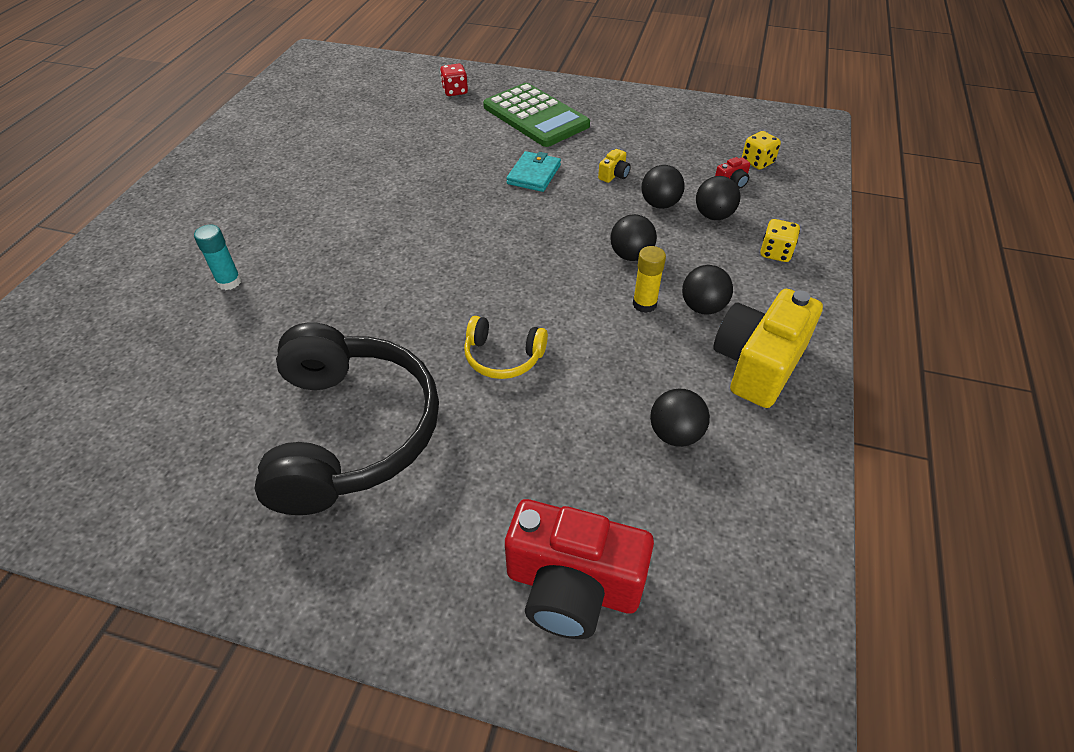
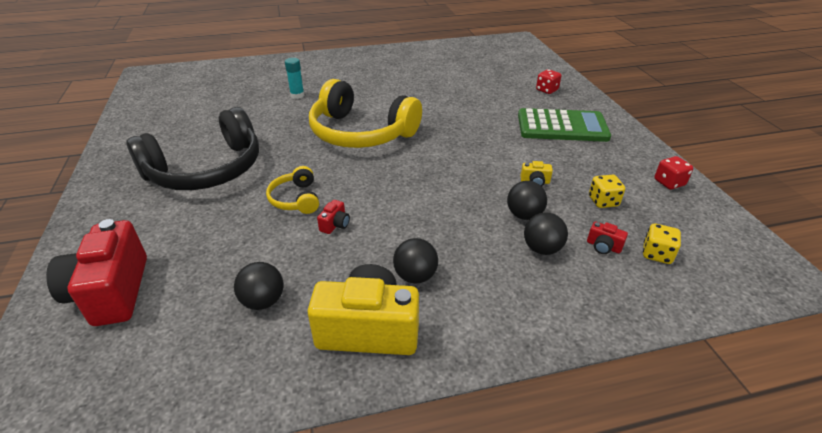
camera: 60 degrees right, 10 degrees down
green calculator [483,83,590,147] -> green calculator turned 105 degrees counterclockwise [518,108,611,142]
turquoise wallet [506,151,561,192] -> none
black ball [610,214,657,261] -> none
yellow glue stick [633,246,666,313] -> none
yellow dice [760,219,800,262] -> yellow dice moved to [589,175,625,208]
none -> yellow headphones [309,79,422,148]
none -> red camera [317,200,350,234]
none -> red dice [654,156,693,189]

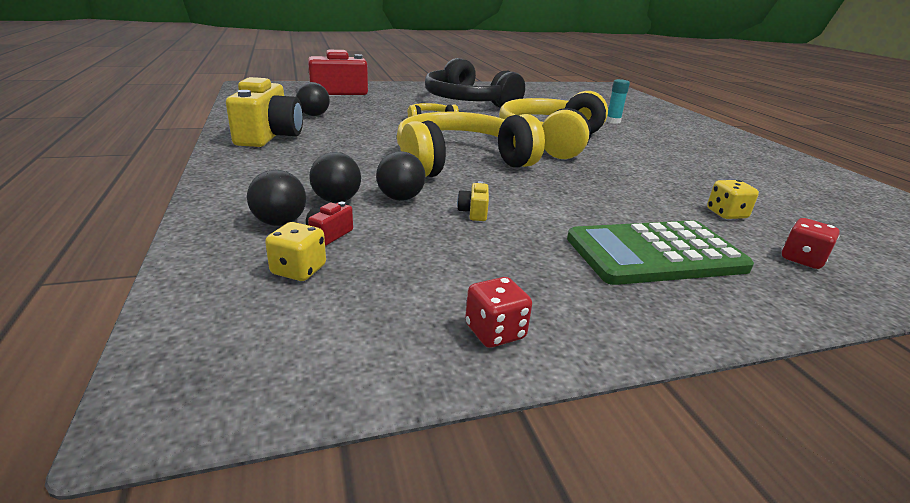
camera: 85 degrees right, 10 degrees down
red camera [317,200,350,234] -> none
black ball [393,238,438,284] -> black ball moved to [247,170,306,226]
green calculator [518,108,611,142] -> green calculator turned 75 degrees clockwise [567,220,754,285]
yellow dice [589,175,625,208] -> yellow dice moved to [707,180,759,219]
none -> yellow headphones [397,112,545,177]

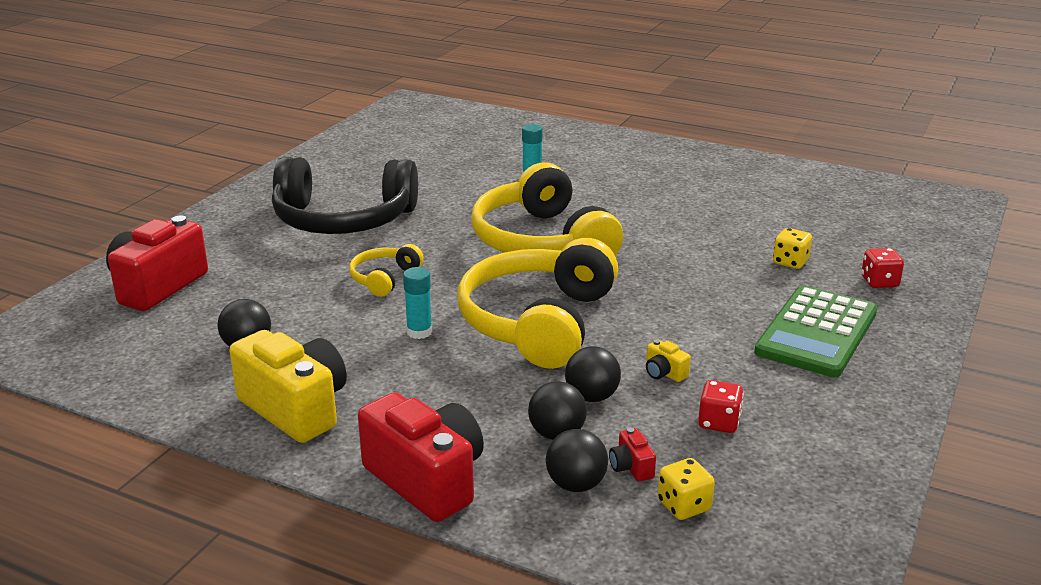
camera: 45 degrees left, 0 degrees up
red dice [465,277,532,348] -> red dice moved to [698,380,744,433]
none -> red camera [358,392,484,522]
none -> turquoise glue stick [403,267,432,339]

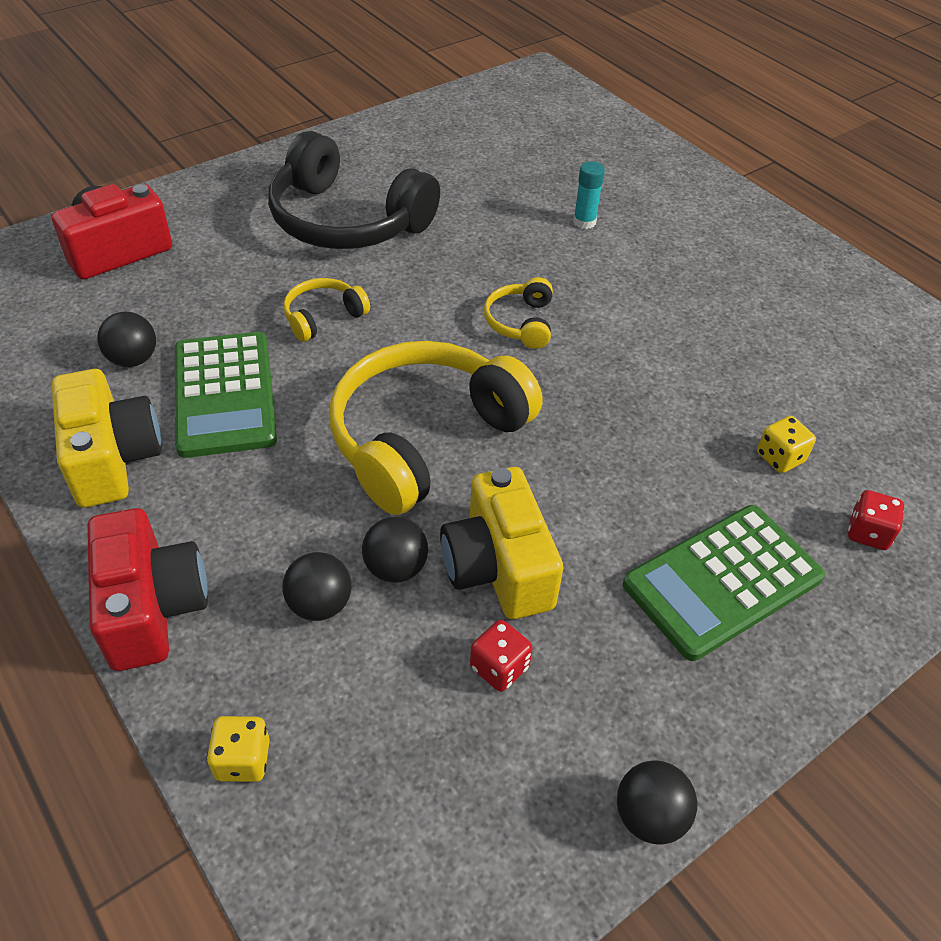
camera: 25 degrees right, 20 degrees up
turquoise glue stick [403,267,432,339] -> none
yellow headphones [471,162,623,256] -> yellow headphones [484,277,553,349], size x0.46
black ball [546,429,608,492] -> black ball moved to [617,760,697,845]
red camera [609,428,656,481] -> none
yellow camera [646,339,691,382] -> yellow camera [440,467,563,619], size x2.48
yellow dice [658,458,715,520] -> yellow dice moved to [207,716,270,782]
none -> green calculator [175,332,277,458]

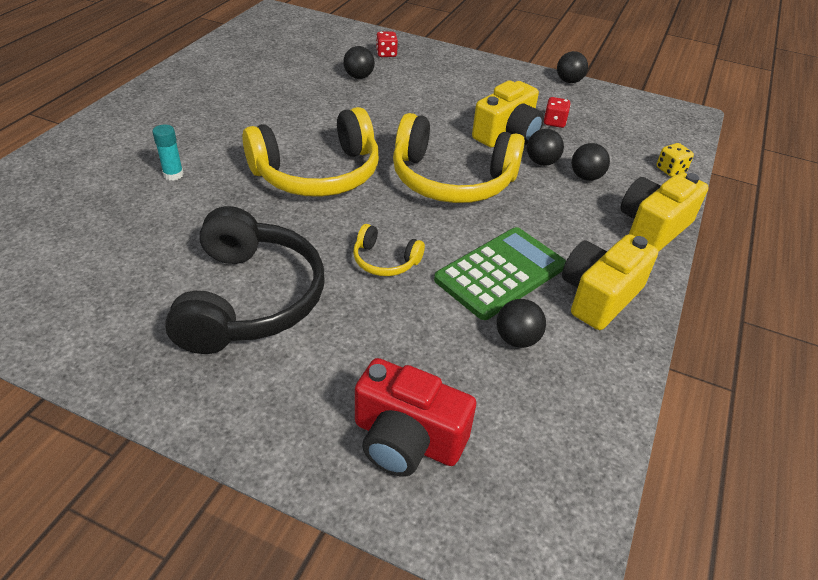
camera: 120 degrees left, 5 degrees down
red camera [87,508,208,671] -> yellow camera [620,172,709,252]
yellow headphones [484,277,553,349] -> yellow headphones [242,107,379,197], size x2.18
green calculator [623,505,825,661] -> none
yellow dice [757,416,816,473] -> black ball [343,46,375,79]

